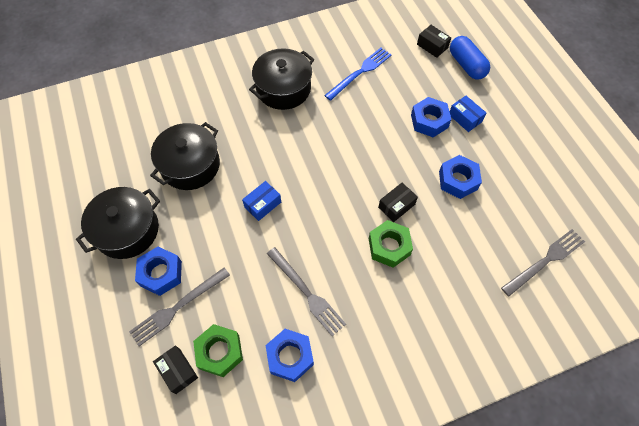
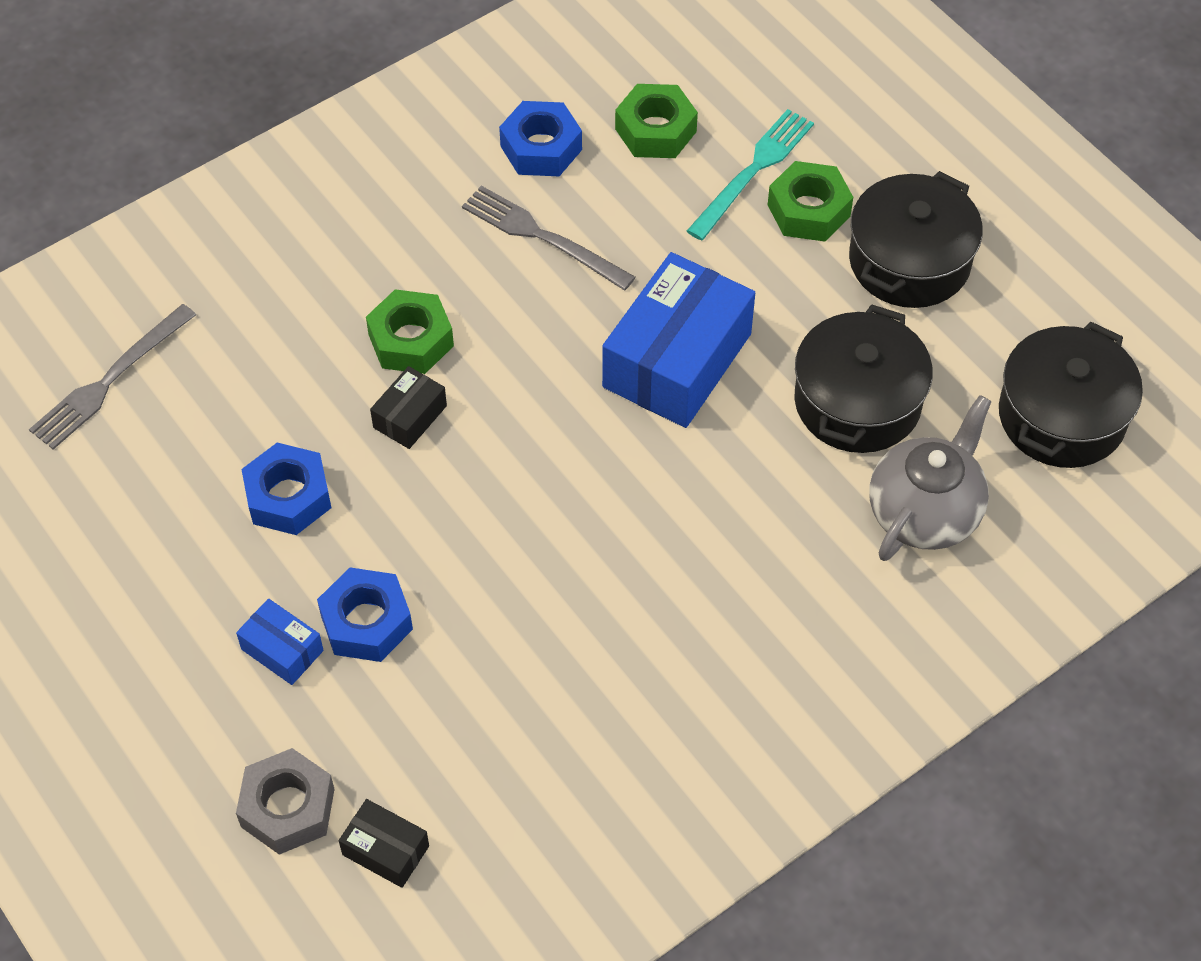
camera: 165 degrees right, 5 degrees down
grey fork [129,268,230,346] -> turquoise fork [687,109,814,241]
blue nut [135,247,182,296] -> green nut [768,161,853,242]
black box [153,345,198,394] -> none
blue box [242,181,281,221] -> blue box [602,252,755,428], size x2.16
black pot [249,48,315,110] -> black pot moved to [999,321,1143,468]
blue fork [324,48,391,101] -> none
blue capsule [450,36,490,79] -> grey nut [236,748,335,855]
none -> grey teapot [869,395,992,561]

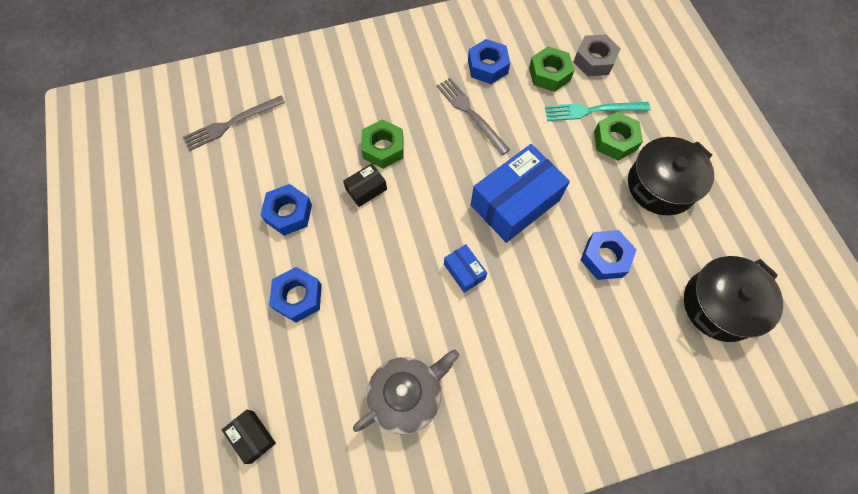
camera: 20 degrees right, 10 degrees up
blue box [236,598,324,685] -> blue box moved to [444,244,487,293]
grey nut [236,748,335,855] -> grey nut moved to [574,34,621,76]
turquoise fork [687,109,814,241] -> turquoise fork turned 150 degrees counterclockwise [545,102,651,121]
black pot [794,304,933,453] -> blue nut [581,230,637,280]
grey teapot [869,395,992,561] -> grey teapot moved to [353,349,459,434]

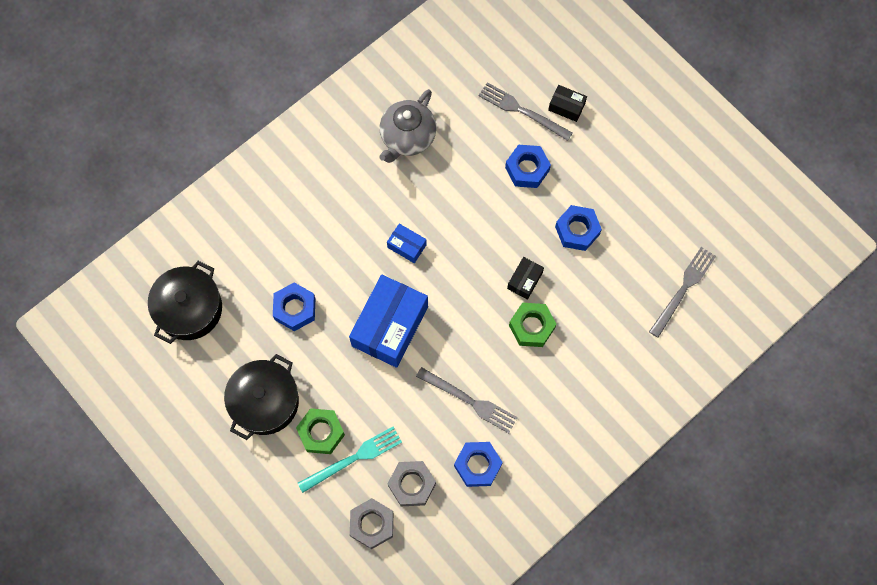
camera: 155 degrees right, 5 degrees up
black box [222,410,276,464] -> black box moved to [548,85,587,122]
green nut [529,46,574,92] -> grey nut [388,461,436,506]
none -> grey fork [478,82,573,141]

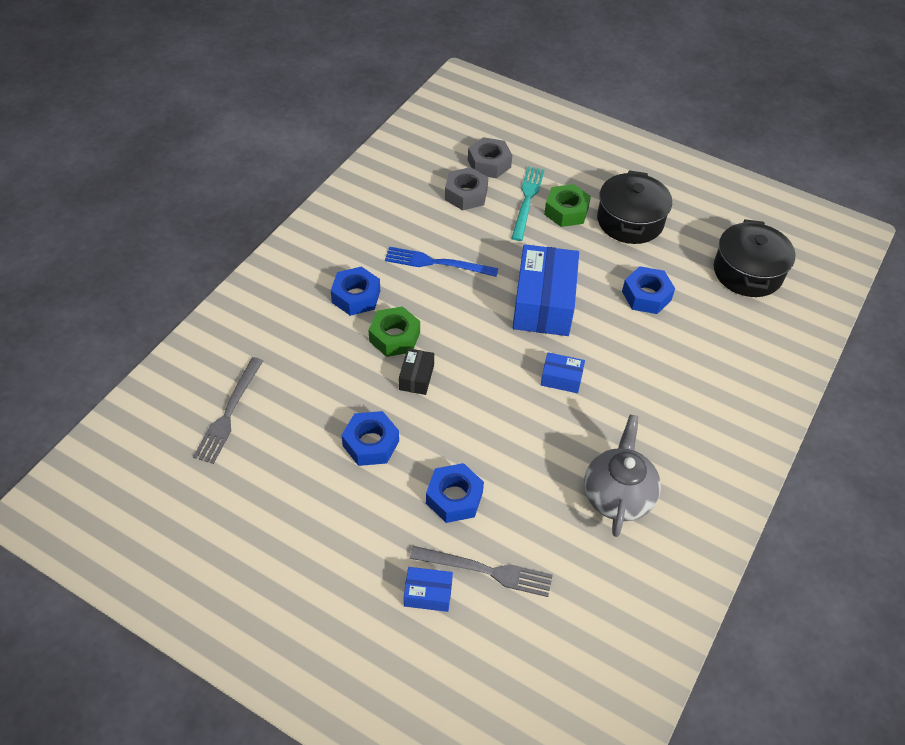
camera: 160 degrees right, 20 degrees down
turquoise fork [298,427,402,493] -> turquoise fork turned 150 degrees clockwise [511,166,545,241]
grey fork [416,367,518,433] -> blue fork [385,247,499,277]
blue nut [454,442,503,487] -> blue nut moved to [331,266,380,316]
black box [548,85,587,122] -> blue box [404,567,453,612]

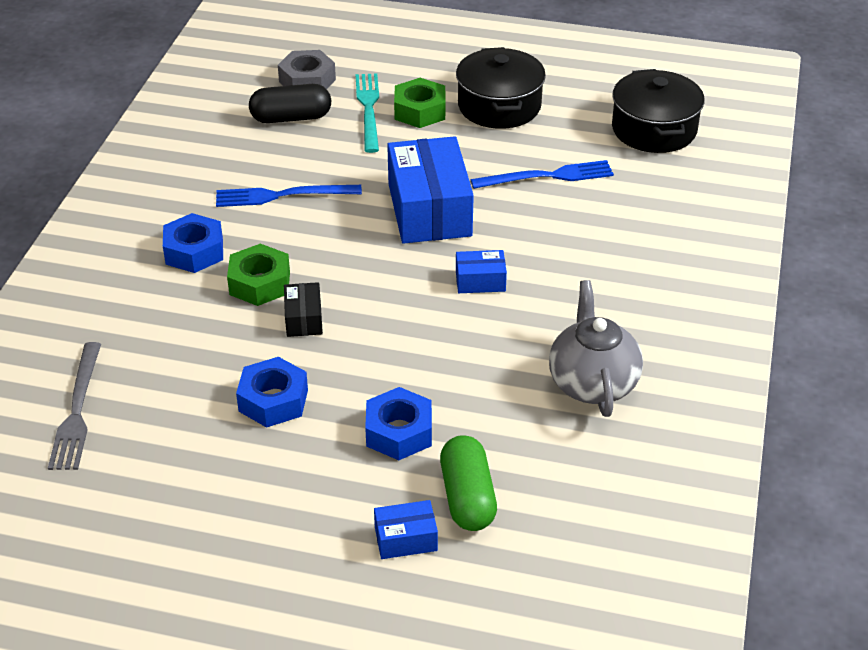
camera: 15 degrees left, 10 degrees down
grey fork [410,546,553,597] -> green capsule [440,435,497,531]
grey nut [445,167,488,210] -> black capsule [249,84,331,123]
blue nut [622,266,675,314] -> blue fork [471,160,614,189]

